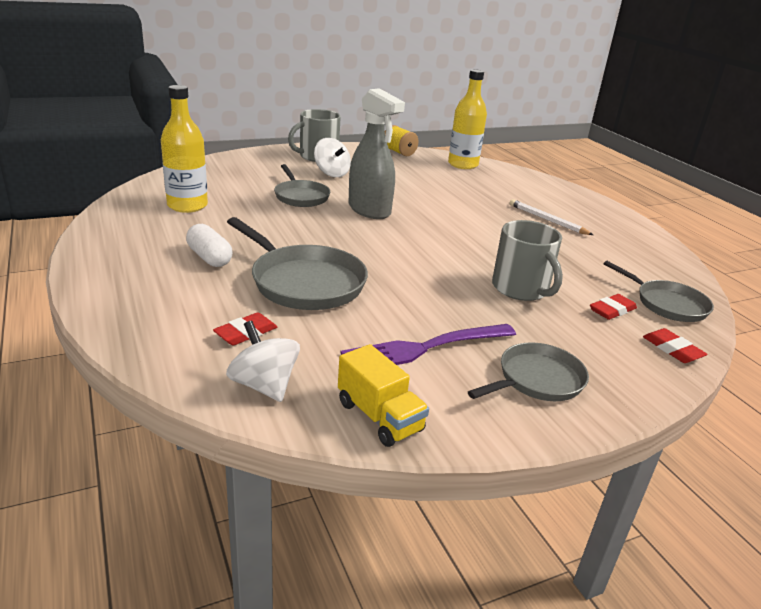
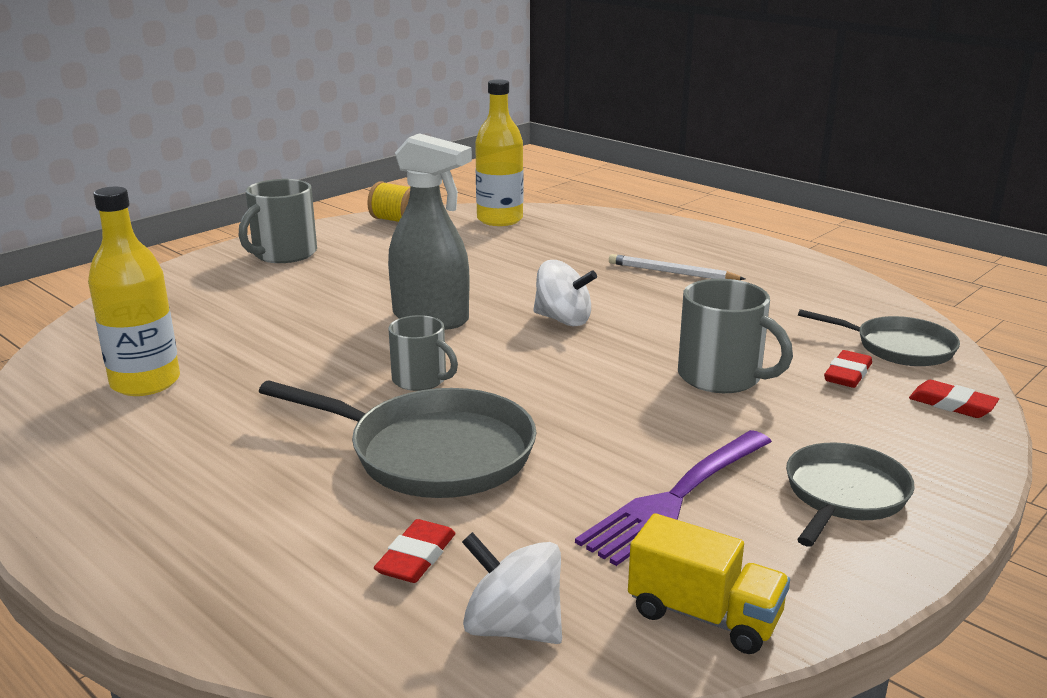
camera: 20 degrees left, 5 degrees down
white capsule [186,224,232,267] -> none
grey pan [274,164,330,207] -> none
white spinning top [314,138,351,177] -> white spinning top moved to [533,260,597,326]
none -> grey mug [388,315,458,391]

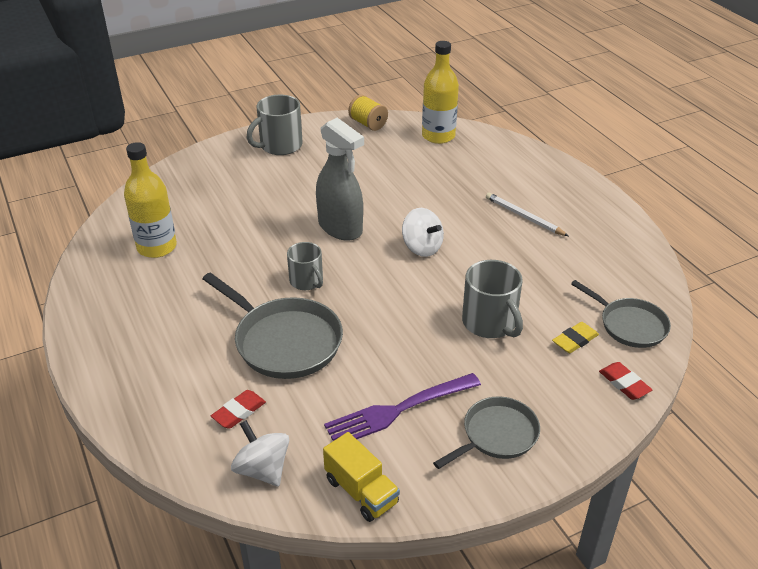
camera: 20 degrees right, 15 degrees up
red eraser [824,350,872,388] -> yellow eraser [552,322,599,354]

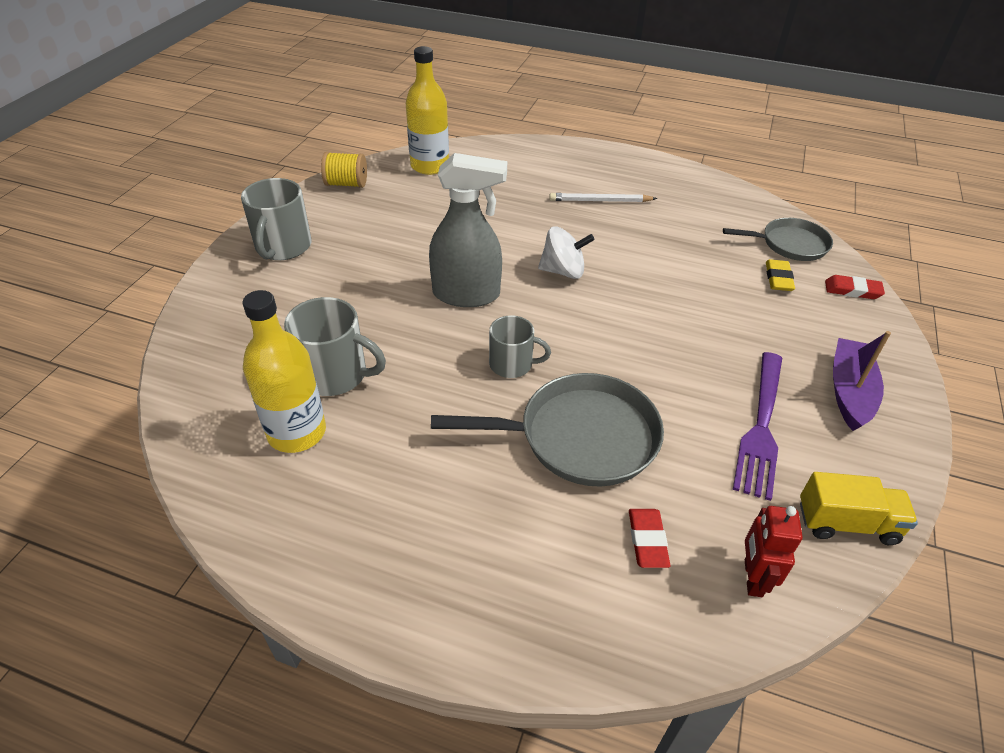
camera: 45 degrees left, 5 degrees up
white spinning top [231,420,289,486] -> red robot [745,506,803,597]
grey pan [433,396,540,469] -> purple boat [833,331,891,431]
grey mug [462,260,523,338] -> grey mug moved to [284,297,386,396]

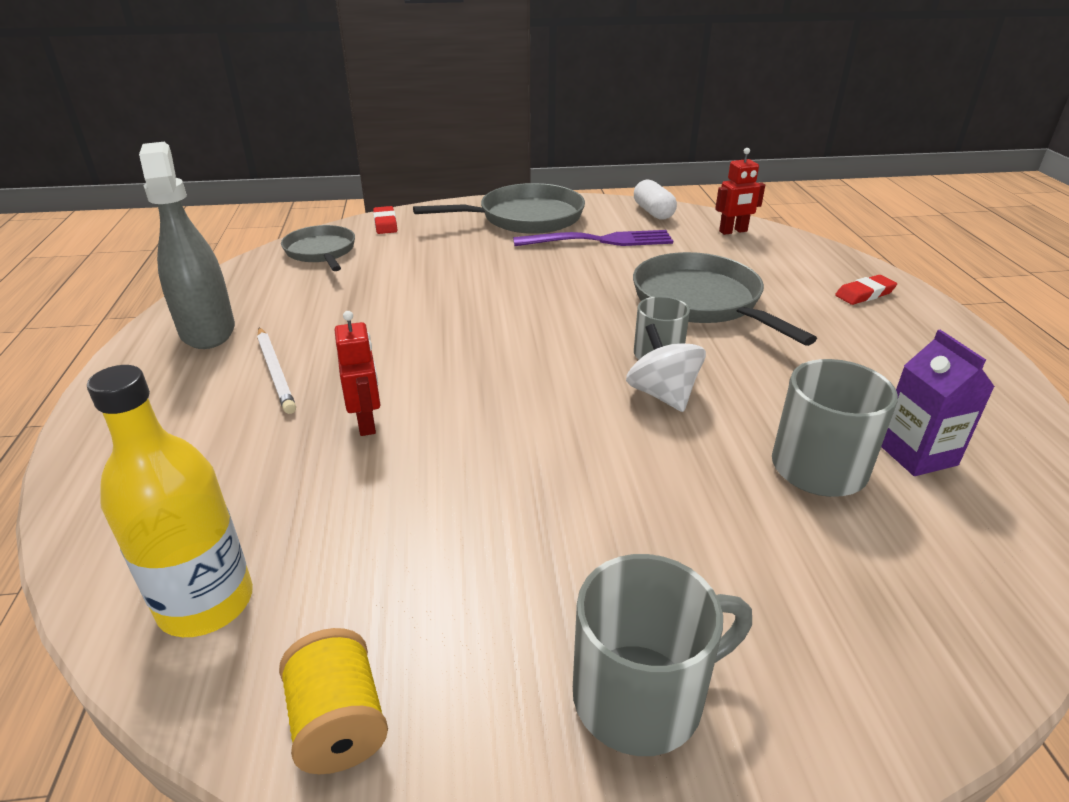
camera: 115 degrees left, 10 degrees down
yellow bottle [243,290,326,453] -> purple carton [881,330,995,476]
grey spray bottle [429,153,507,307] -> grey spray bottle moved to [139,142,235,349]
white spinning top [538,226,595,279] -> white spinning top moved to [626,324,706,412]
red eraser [629,509,671,568] -> red eraser moved to [835,275,897,305]
yellow eraser [766,259,795,291] -> none
yellow truck [800,472,918,545] -> white capsule [634,179,677,220]
purple boat [833,331,891,431] -> grey pan [413,183,585,234]
none -> red robot [335,311,380,436]

